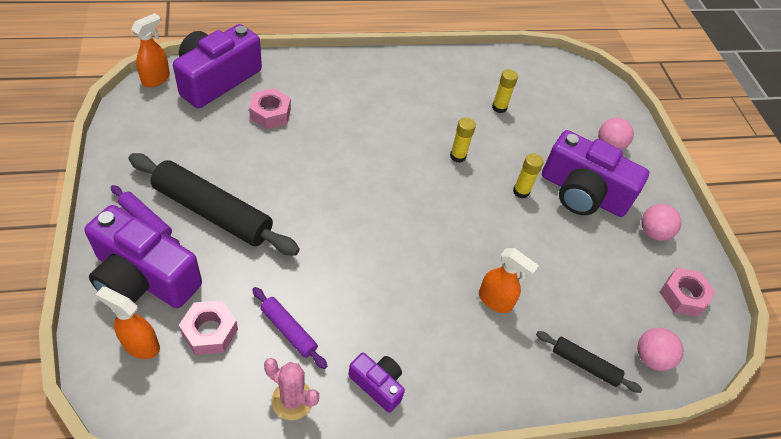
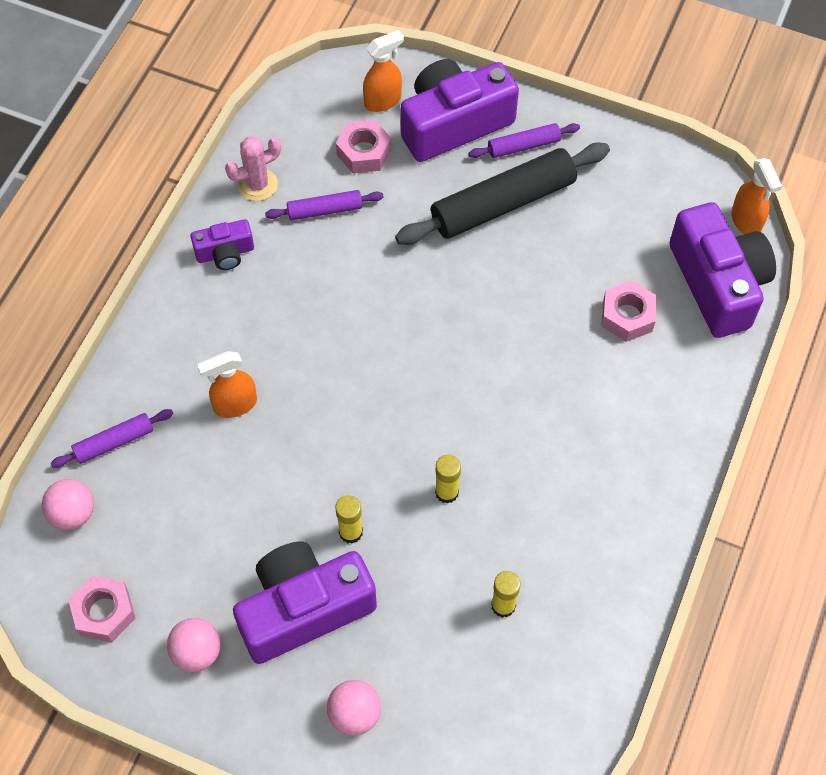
camera: 130 degrees right, 10 degrees up
black rolling pin [536,331,642,393] -> purple rolling pin [51,409,173,468]

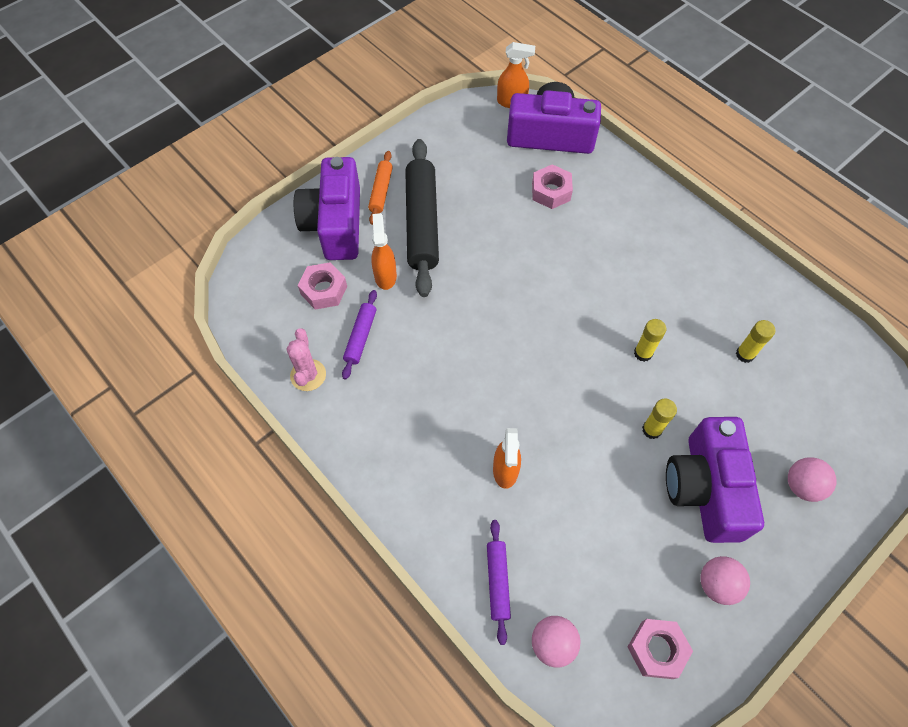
camera: 65 degrees left, 0 degrees up
purple camera [190,219,254,270] -> none
orange spray bottle [363,30,404,112] -> orange spray bottle moved to [371,213,397,290]
purple rolling pin [469,123,580,158] -> orange rolling pin [368,151,393,225]

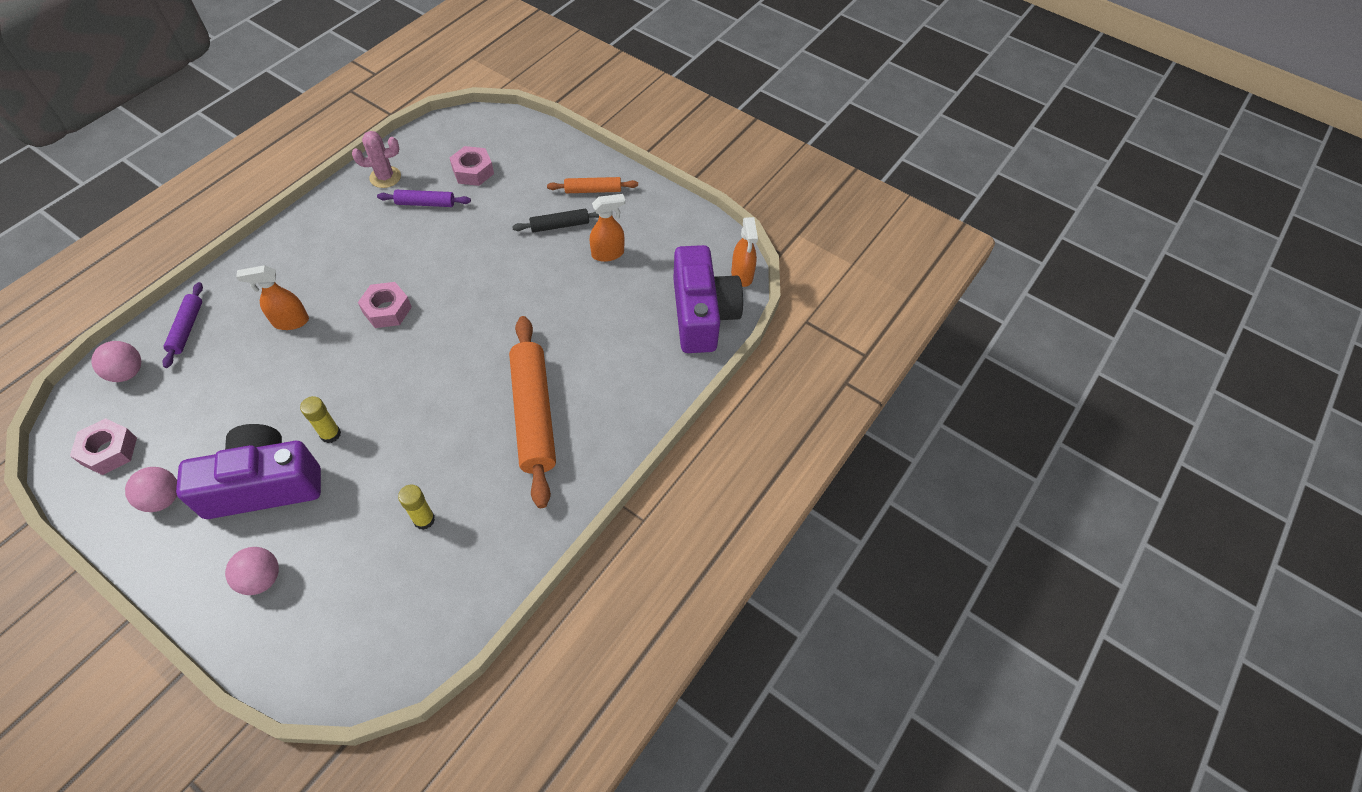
camera: 75 degrees right, 5 degrees down
purple camera [294,157,360,260] -> none
orange spray bottle [371,213,397,290] -> orange spray bottle moved to [590,194,625,262]
black rolling pin [405,139,439,297] -> black rolling pin [512,209,599,233], size x0.50
purple rolling pin [487,520,511,645] -> purple rolling pin turned 75 degrees counterclockwise [162,282,203,368]
pink nut [532,164,573,209] -> pink nut moved to [358,282,412,328]
yellow glue stick [634,319,666,362] -> none
none -> orange rolling pin [509,316,556,508]

